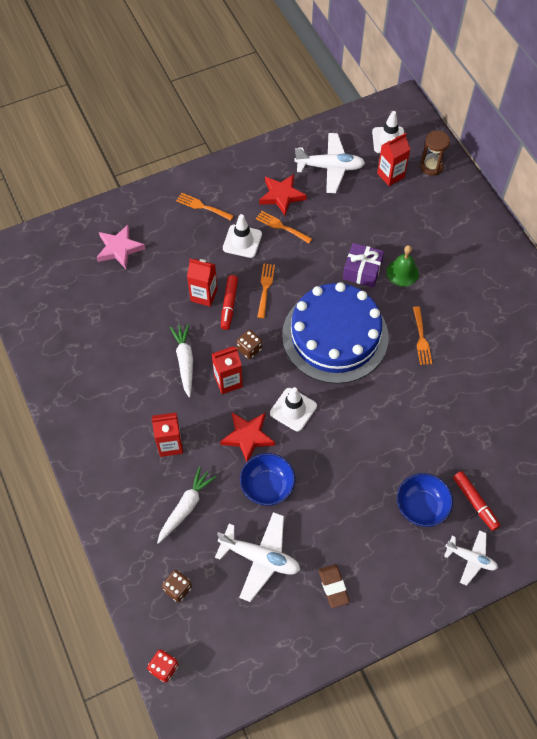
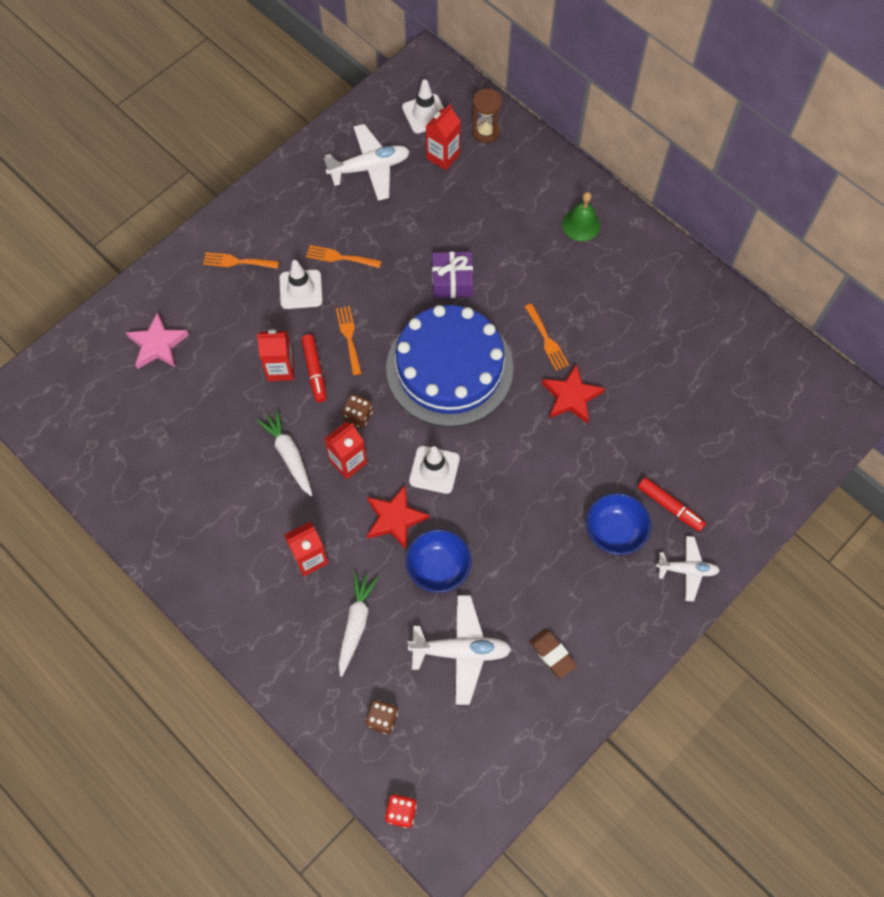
camera: 20 degrees left, 5 degrees up
red star [259,174,307,215] -> red star moved to [542,364,605,424]
green bell [386,245,419,287] -> green bell moved to [562,192,600,241]

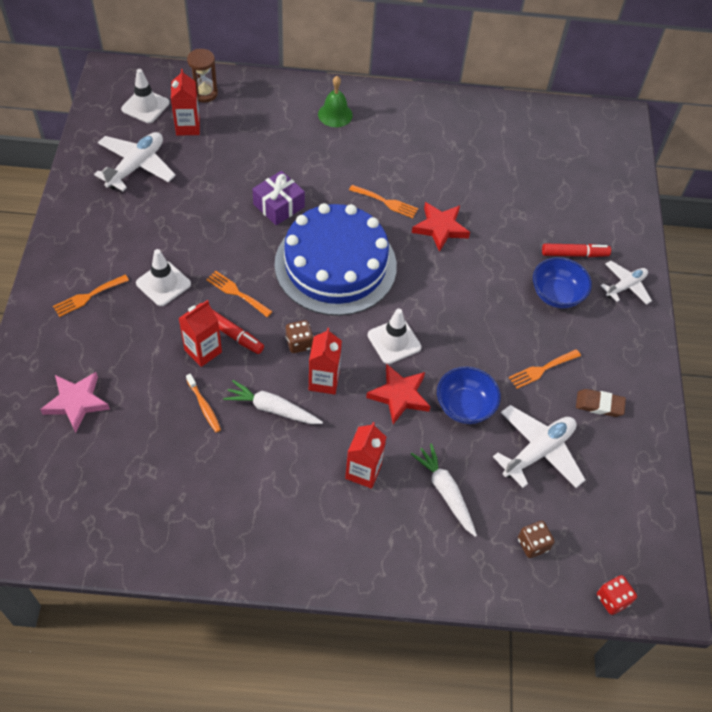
camera: 45 degrees left, 10 degrees down
orange fork [306,245,381,268] -> orange fork moved to [509,349,581,389]
none -> orange toothbrush [186,374,221,432]

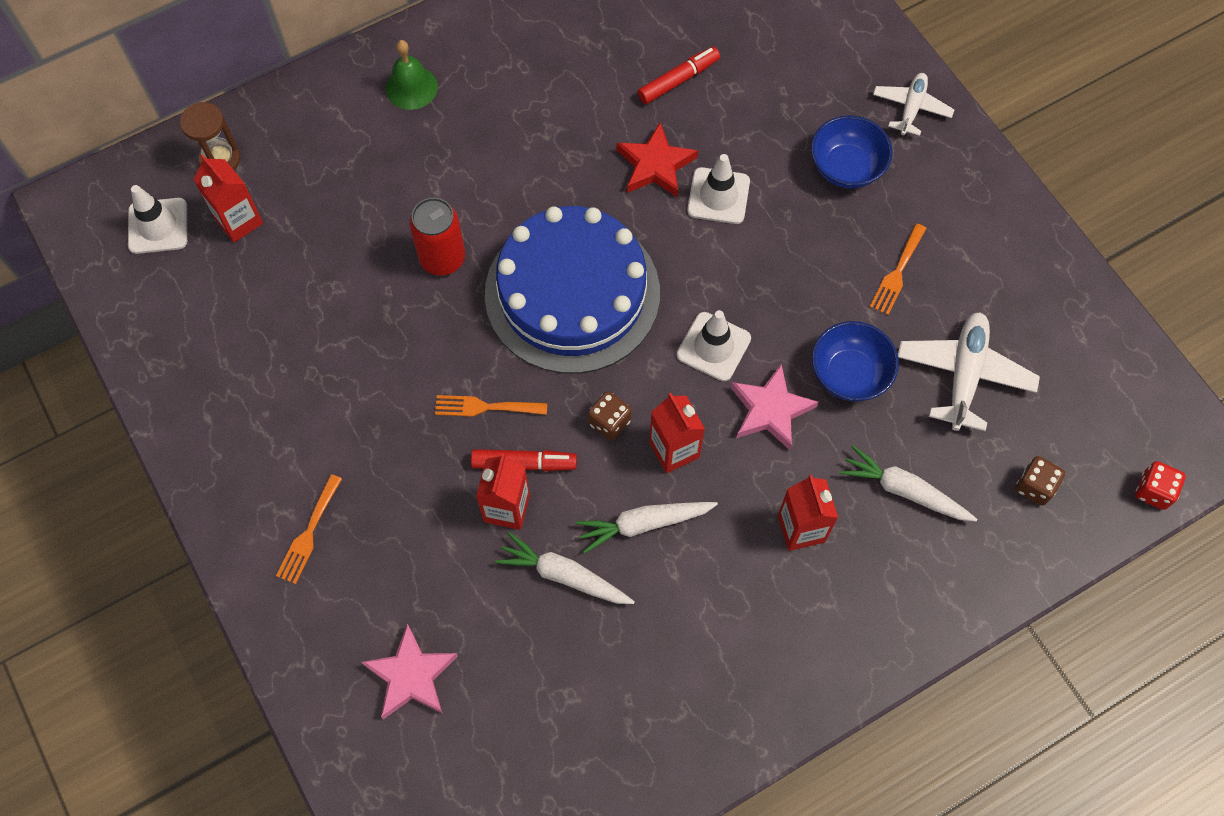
camera: 30 degrees left, 10 degrees up
white plane [94,132,176,191] -> none
white traffic cone [136,249,191,306] -> white traffic cone moved to [687,154,750,224]
orange toothbrush [186,374,221,432] -> white carrot [495,532,635,604]
purple gift [253,171,305,225] -> red can [409,198,465,275]
orange fork [349,185,418,218] -> none
red star [366,364,431,424] -> pink star [731,364,818,450]
red marker [542,244,611,257] -> red marker moved to [637,47,720,104]
brown eraser [576,389,626,417] -> none

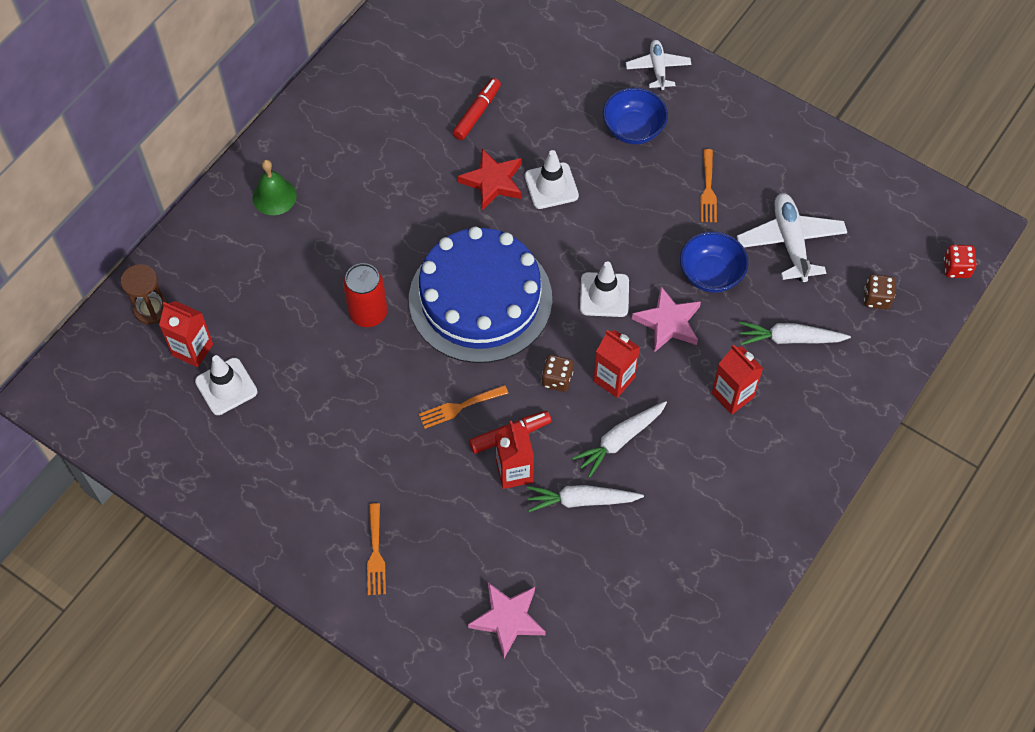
camera: 25 degrees left, 5 degrees down
white traffic cone [128,185,187,254] -> white traffic cone moved to [195,355,257,415]

